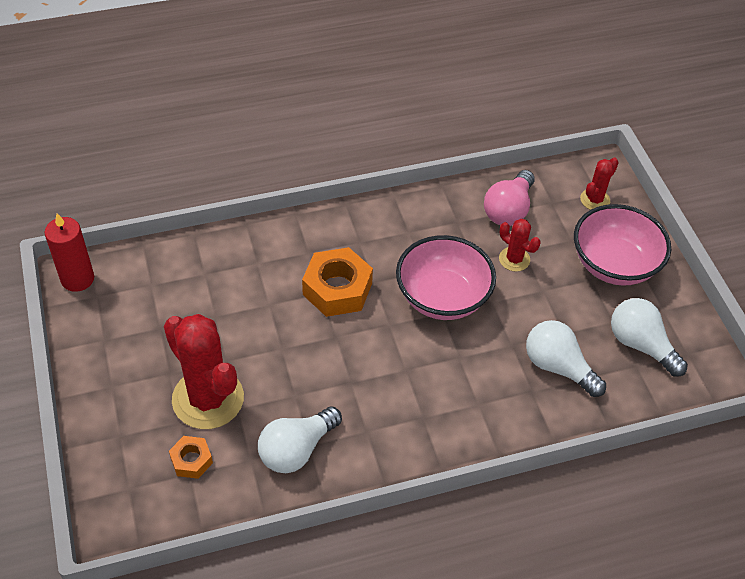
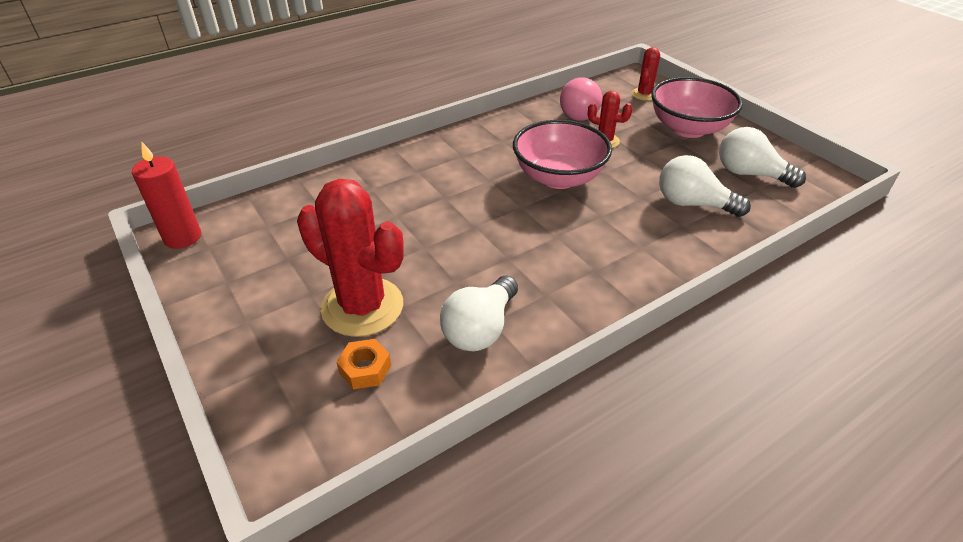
camera: 15 degrees left, 10 degrees down
orange nut [302,247,373,317] -> none

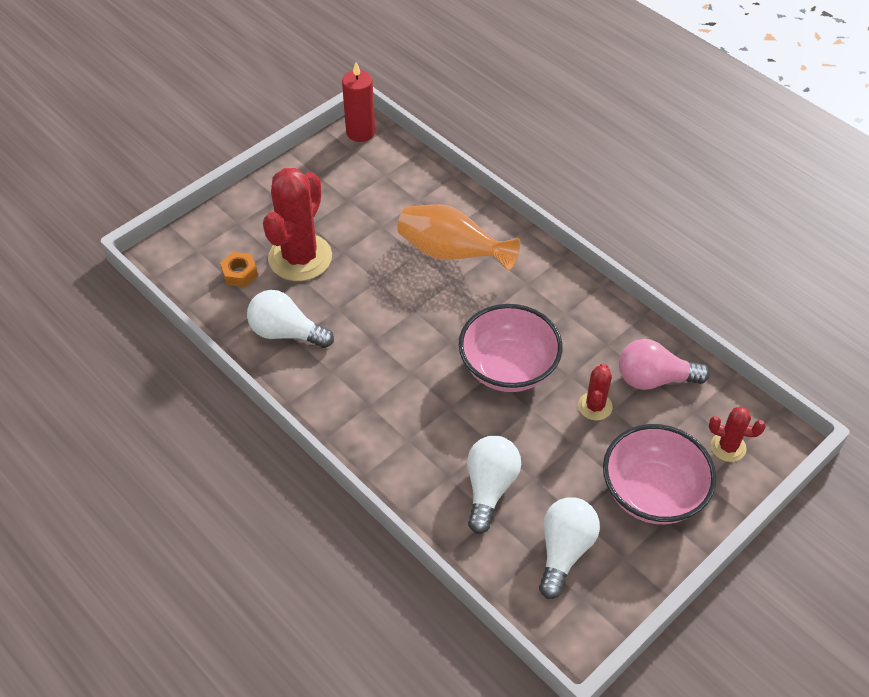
camera: 80 degrees right, 10 degrees up
none -> orange vase [397,204,520,271]

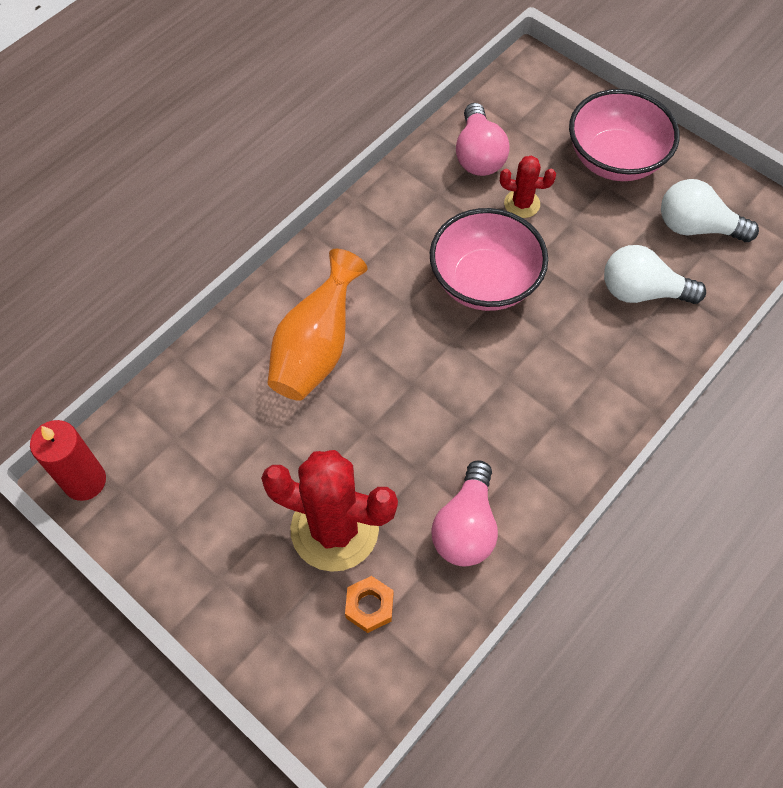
camera: 95 degrees left, 10 degrees up
white light bulb [247,290,334,348] -> pink light bulb [431,461,498,567]
red cactus [709,407,766,462] -> none

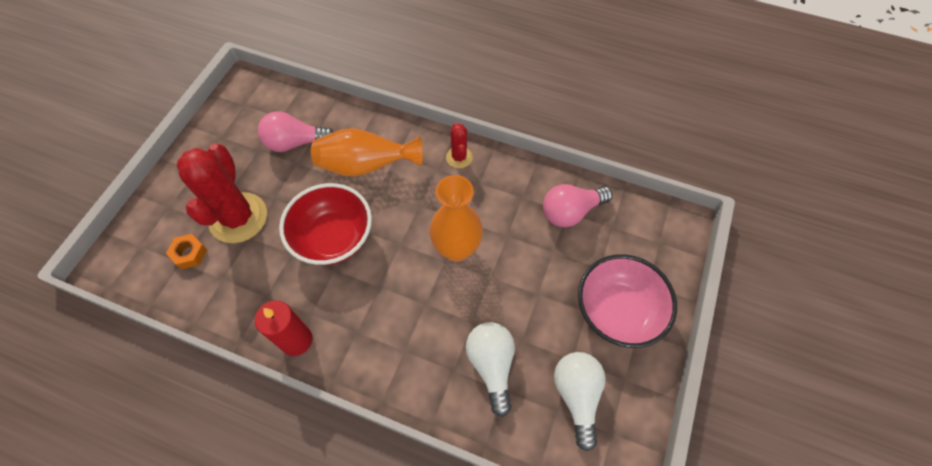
camera: 70 degrees right, 0 degrees up
red candle [30,420,106,501] -> red candle moved to [255,300,312,356]
pink bowl [430,208,548,311] -> orange vase [429,175,483,262]
pink light bulb [431,461,498,567] -> pink light bulb moved to [258,111,334,152]
red cactus [500,155,556,218] -> red cactus moved to [446,122,473,168]
none -> red bowl [279,183,372,265]

